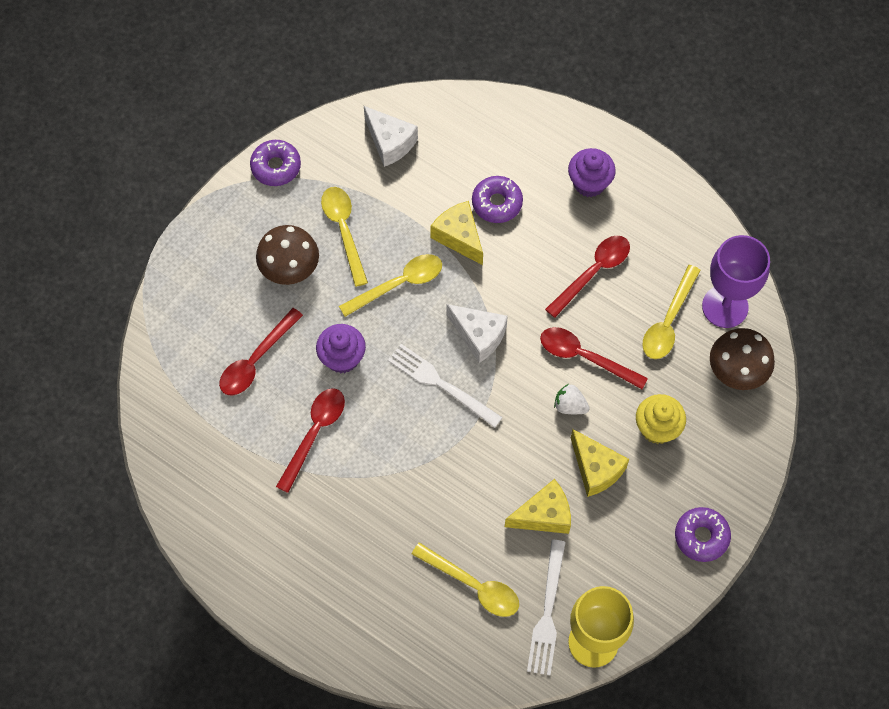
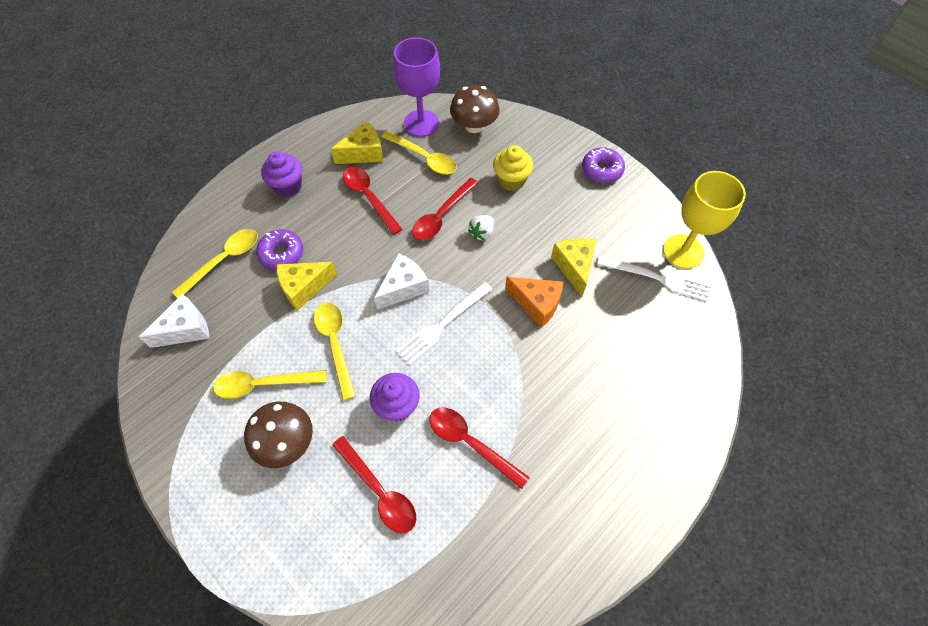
camera: 80 degrees left, 5 degrees down
purple donut [250,140,301,186] -> none
yellow spoon [412,543,519,617] -> yellow spoon moved to [172,229,258,298]
yellow cheese [571,429,629,497] -> yellow cheese moved to [331,121,384,164]
none -> orange cheese [505,277,563,328]

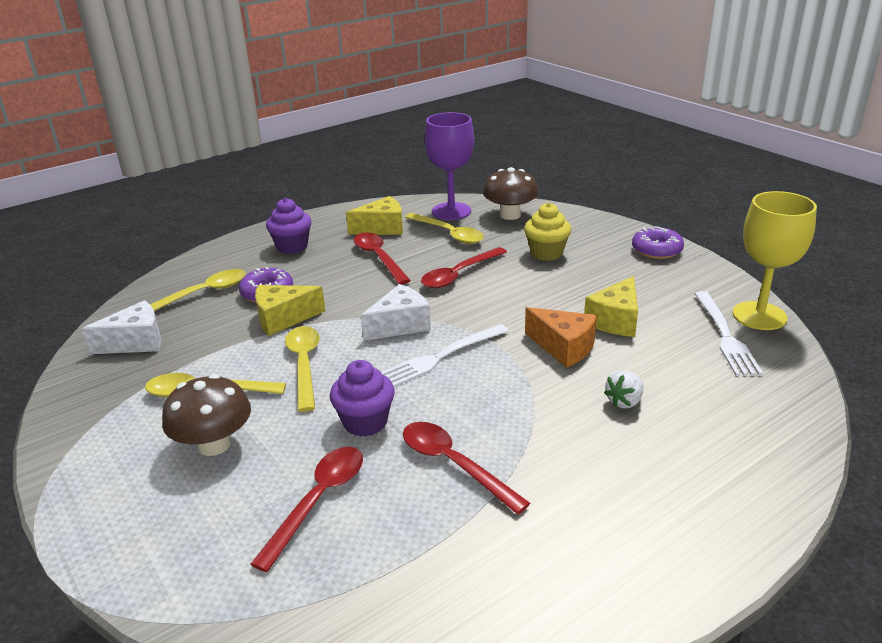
camera: 10 degrees right, 30 degrees down
red spoon [332,436,416,533] -> red spoon turned 120 degrees counterclockwise [250,447,363,572]
white strawberry [468,215,494,240] -> white strawberry moved to [604,370,644,408]
yellow cheese [551,238,596,297] -> yellow cheese turned 150 degrees counterclockwise [584,276,638,337]
white fork [597,255,711,302] -> white fork turned 60 degrees clockwise [695,291,763,376]

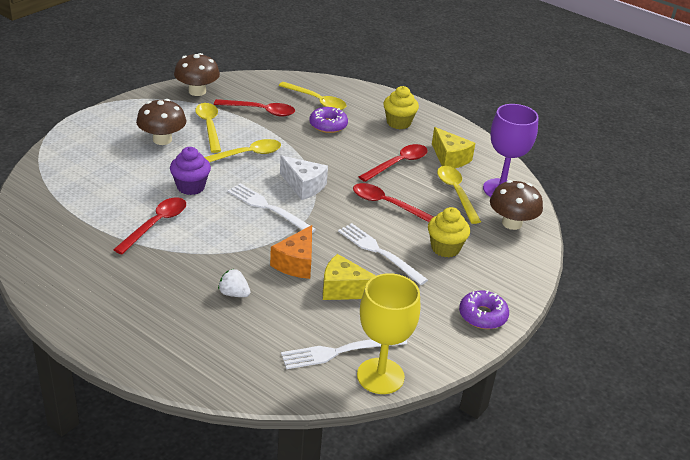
camera: 70 degrees right, 5 degrees up
white cheese [81,300,162,354] -> none
red spoon [250,447,363,572] -> red spoon moved to [214,99,295,117]
yellow cheese [255,285,325,336] -> none
purple cupcake [266,198,311,254] -> yellow cupcake [383,86,419,129]
yellow spoon [405,213,484,244] -> yellow spoon turned 135 degrees clockwise [437,166,481,224]
none -> brown mushroom [174,53,220,96]
none -> white fork [338,223,428,285]

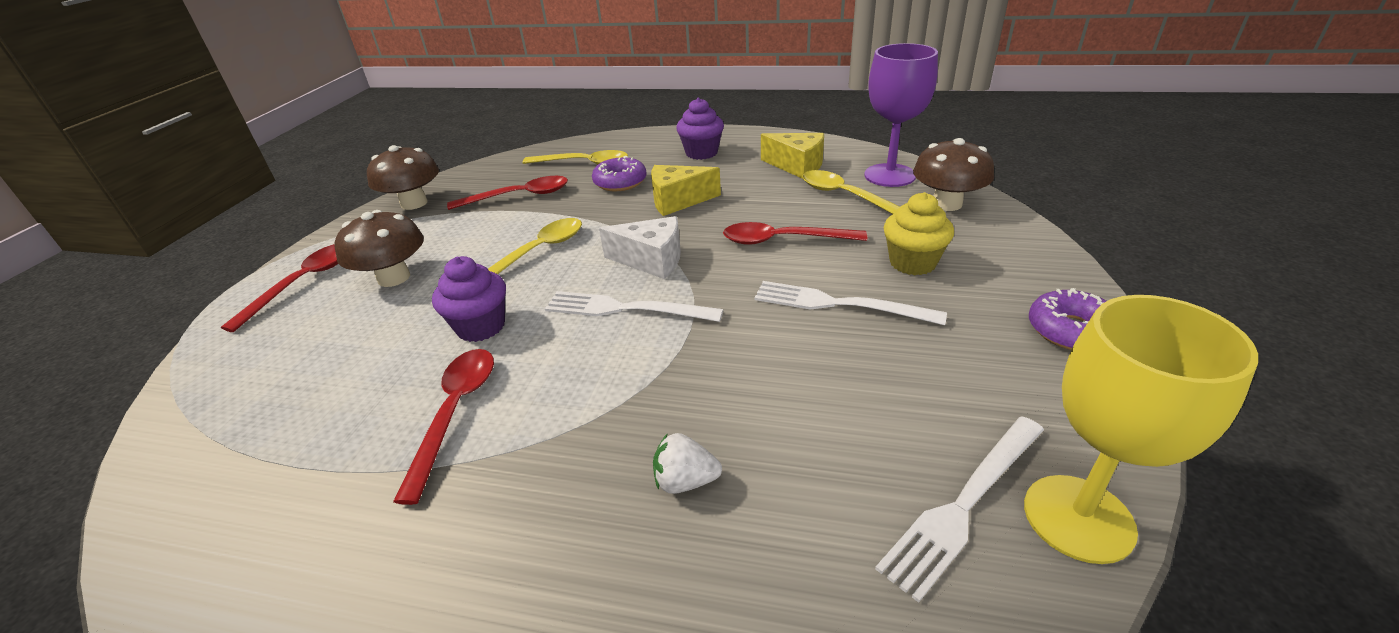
camera: 20 degrees left, 0 degrees up
yellow spoon [195,103,221,153] -> none
orange cheese [270,225,312,279] -> none
yellow cheese [323,254,376,300] -> yellow cheese moved to [651,165,721,216]
red spoon [359,144,428,182] -> red spoon moved to [221,244,338,332]
yellow cupcake [383,86,419,129] -> purple cupcake [676,98,724,160]

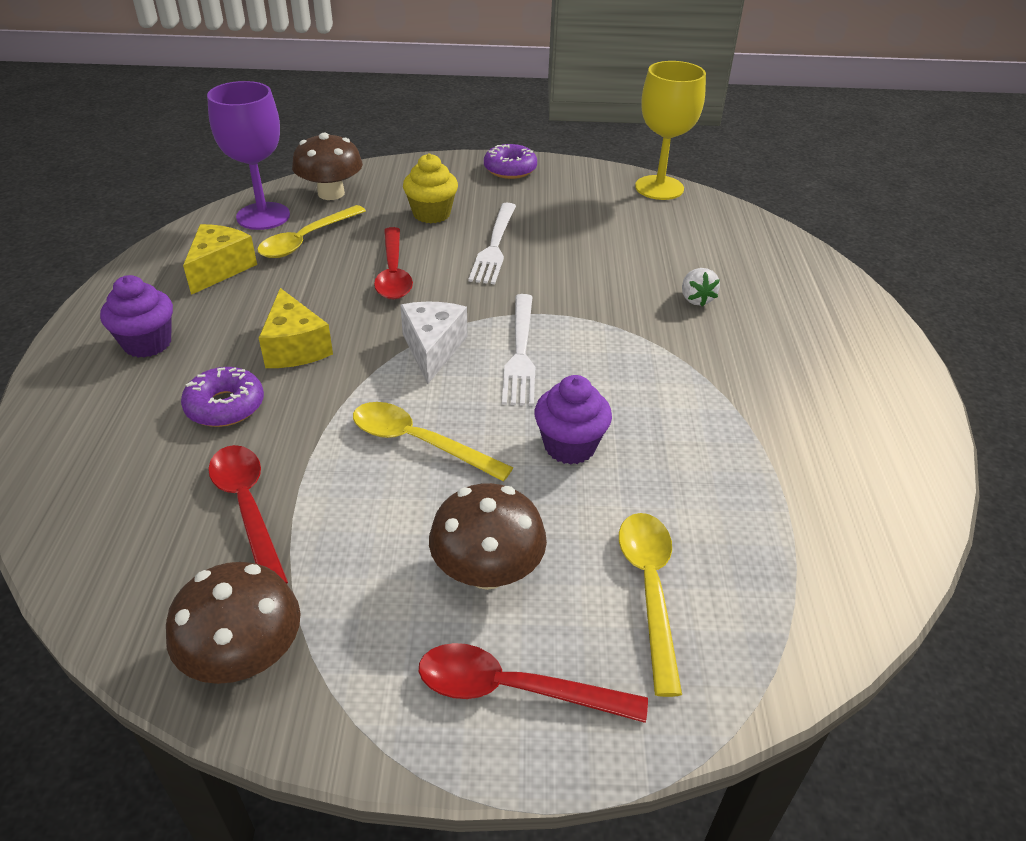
camera: 105 degrees left, 5 degrees up
red spoon [393,349,494,505] -> none
yellow spoon [522,150,628,164] -> yellow spoon moved to [619,513,682,697]
white fork [875,416,1044,603] -> none

